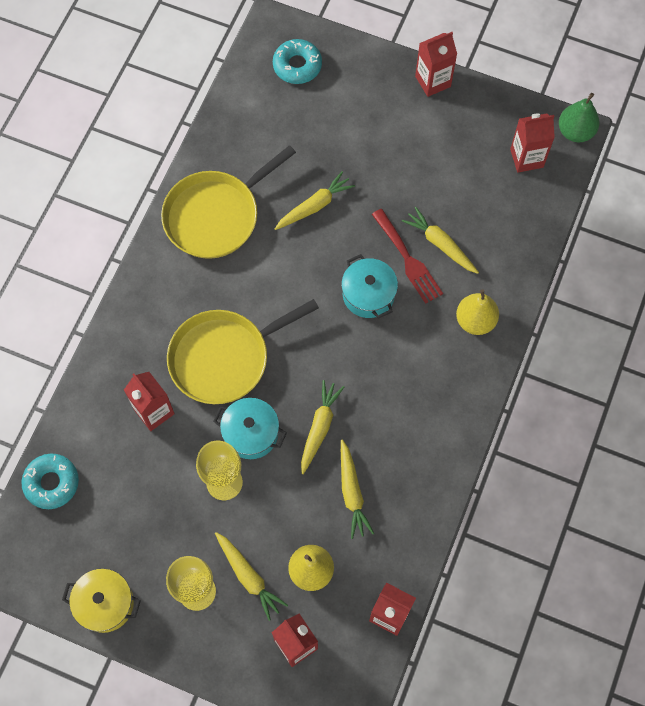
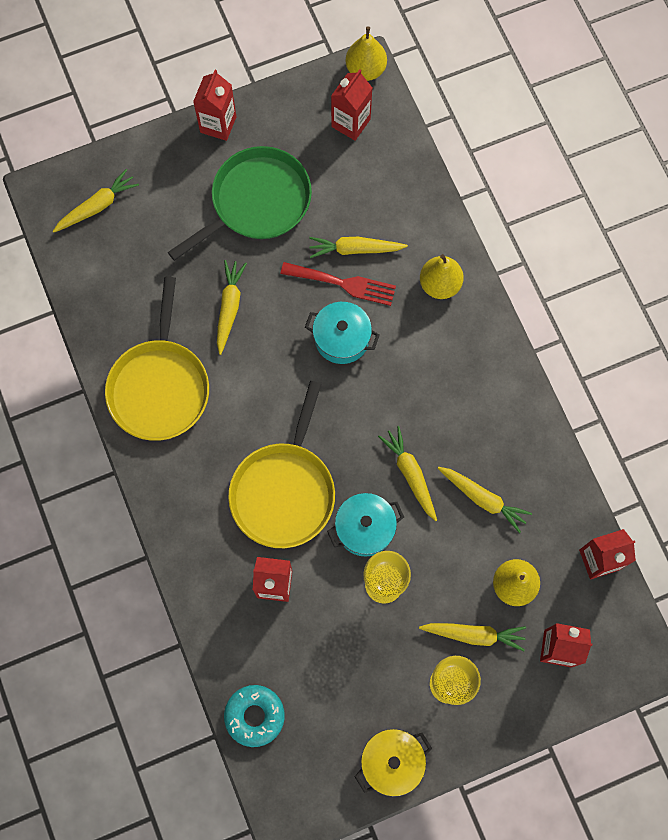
camera: 45 degrees left, 5 degrees up
turquoise donut [273,39,322,84] -> yellow carrot [53,169,139,232]
green pear [559,93,599,142] -> yellow pear [346,26,387,81]
none -> green pan [168,146,312,261]

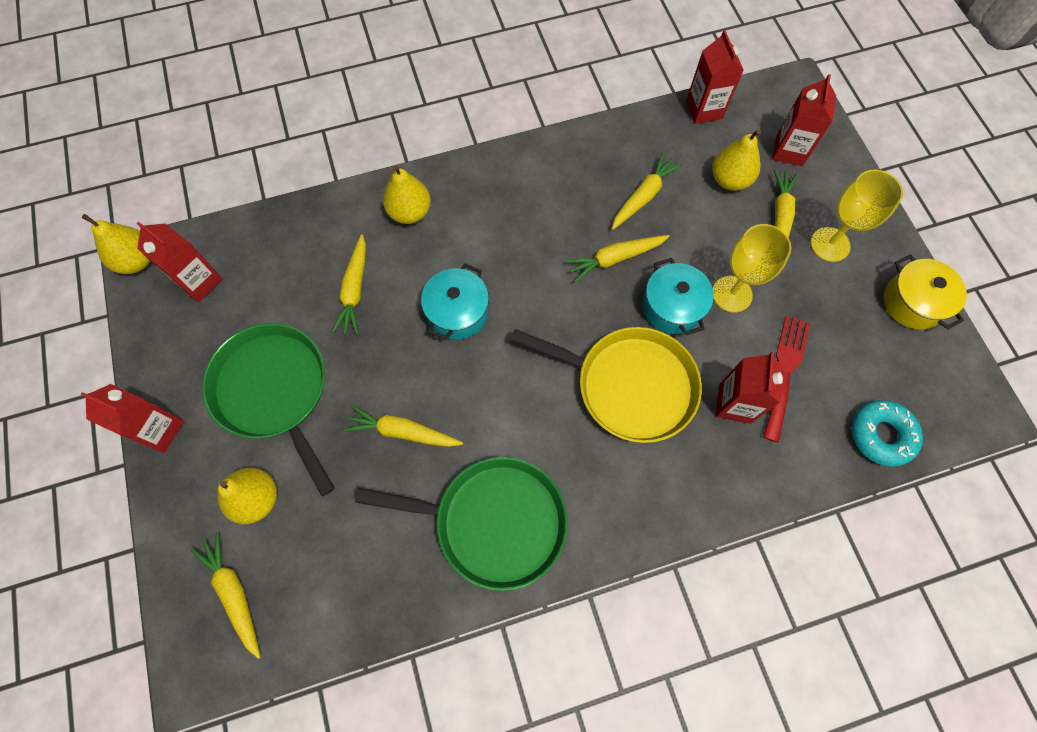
camera: 85 degrees left, 5 degrees down
yellow pan [105,277,209,441] -> green pan [355,457,568,591]
red fork [280,262,396,306] -> red fork moved to [763,316,810,443]
none -> yellow pear [217,467,277,524]

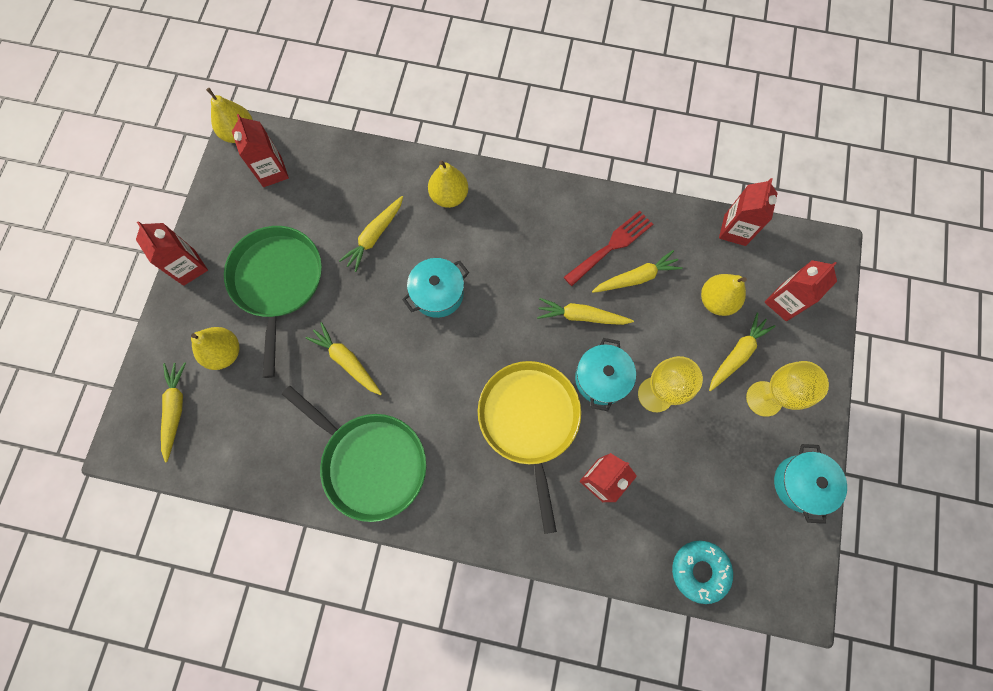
camera: 30 degrees right, 5 degrees up
yellow pan [510,327,702,443] -> yellow pan turned 150 degrees counterclockwise [478,361,581,534]
red fork [763,316,810,443] -> red fork moved to [564,211,653,286]
yellow pot [884,254,967,329] -> turquoise pot [774,444,847,524]

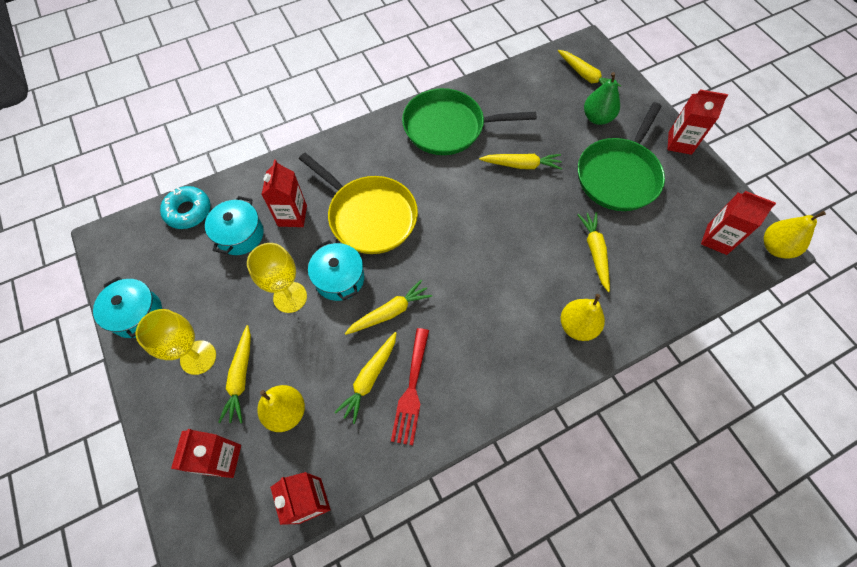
camera: 140 degrees right, 10 degrees down
yellow pear [191,327,240,370] -> green pear [584,72,620,125]
green pan [224,226,322,378] -> green pan turned 75 degrees clockwise [578,102,665,211]
turquoise pot [402,258,469,318] -> turquoise pot moved to [205,196,264,255]

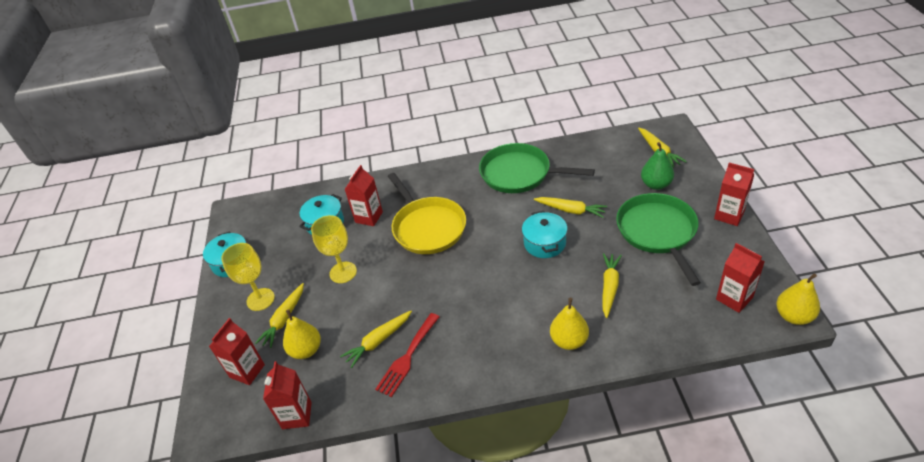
camera: 25 degrees right, 20 degrees down
turquoise donut [160,186,210,229] -> none
turquoise pot [308,240,364,301] -> turquoise pot moved to [522,211,568,258]
yellow carrot [345,280,432,335] -> none
green pan [578,102,665,211] -> green pan turned 120 degrees clockwise [616,193,701,286]

